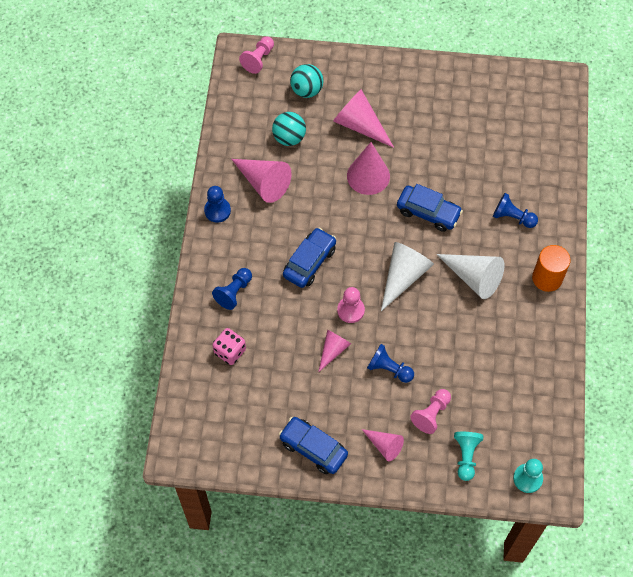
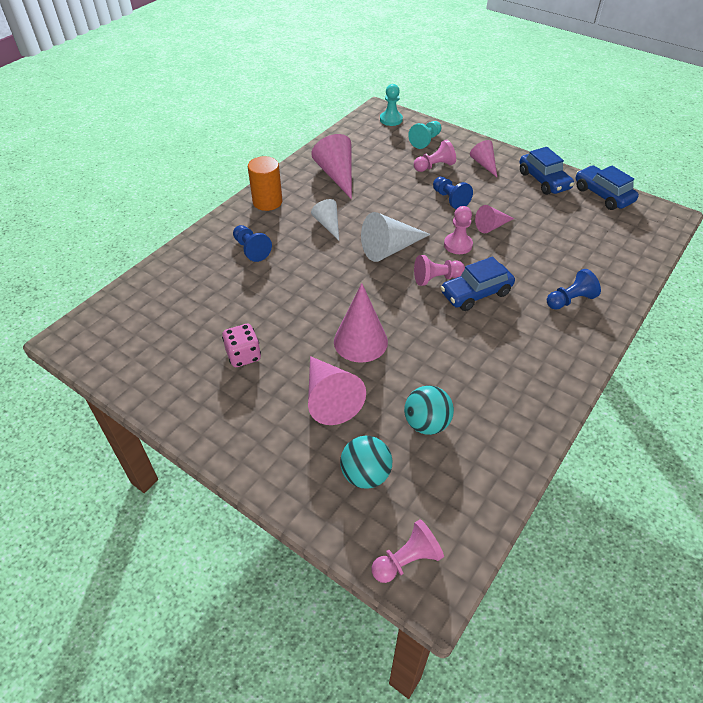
camera: 150 degrees left, 15 degrees down
blue pawn [204,186,231,223] -> none
pink dice [213,328,246,365] -> pink dice moved to [222,324,261,367]
pink cone [231,159,292,203] -> pink cone moved to [311,134,352,199]
blue car [397,184,463,232] -> blue car moved to [576,165,639,210]
white cone [436,254,505,299] -> white cone [311,199,339,241], size x0.60
none -> pink pawn [414,255,465,286]

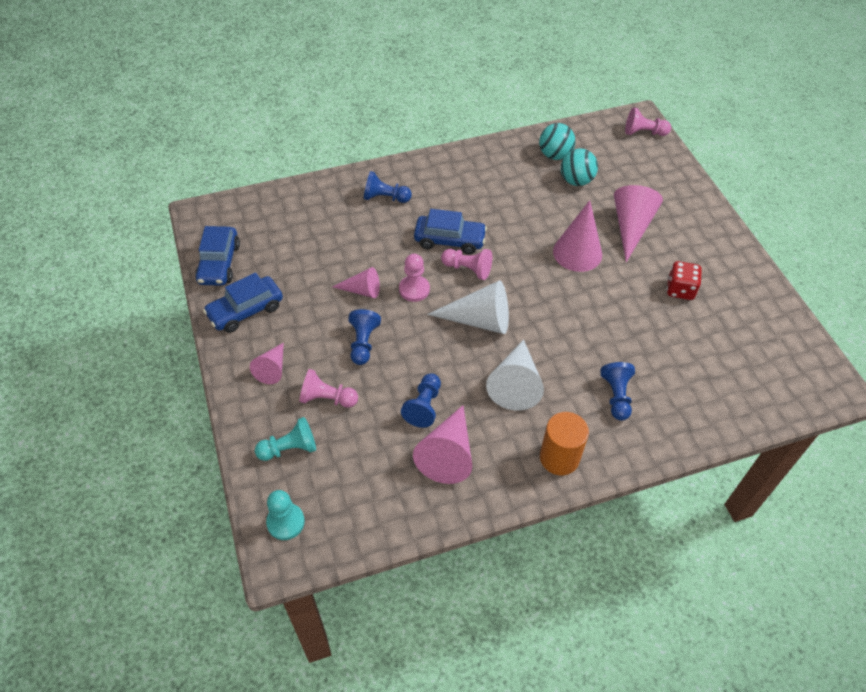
camera: 145 degrees left, 5 degrees up
pink dice [222,324,261,367] -> red dice [667,261,702,300]
white cone [311,199,339,241] -> white cone [486,340,544,411], size x1.66
turquoise ball [340,436,392,489] -> turquoise ball moved to [539,123,576,160]
blue car [520,147,574,195] -> blue car turned 135 degrees counterclockwise [203,273,283,333]
none -> blue pawn [401,373,441,428]

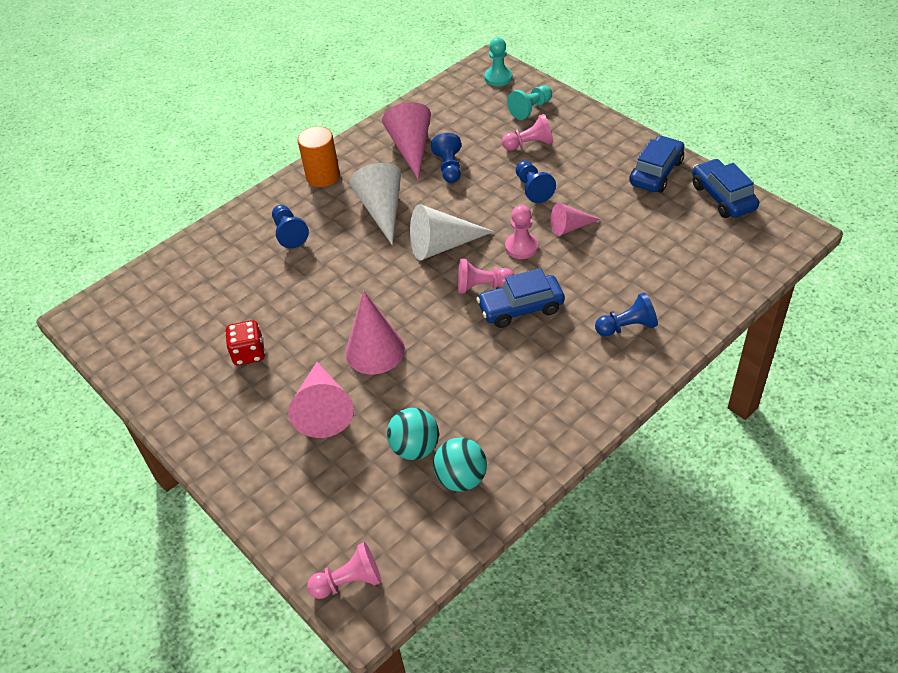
camera: 160 degrees right, 5 degrees down
pink cone [250,343,284,384] -> none

